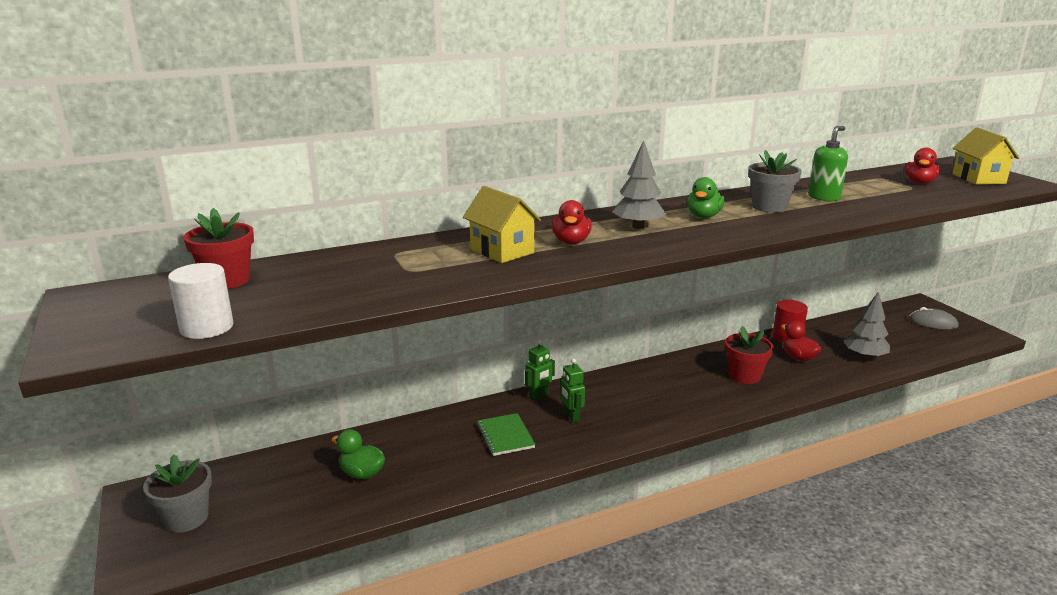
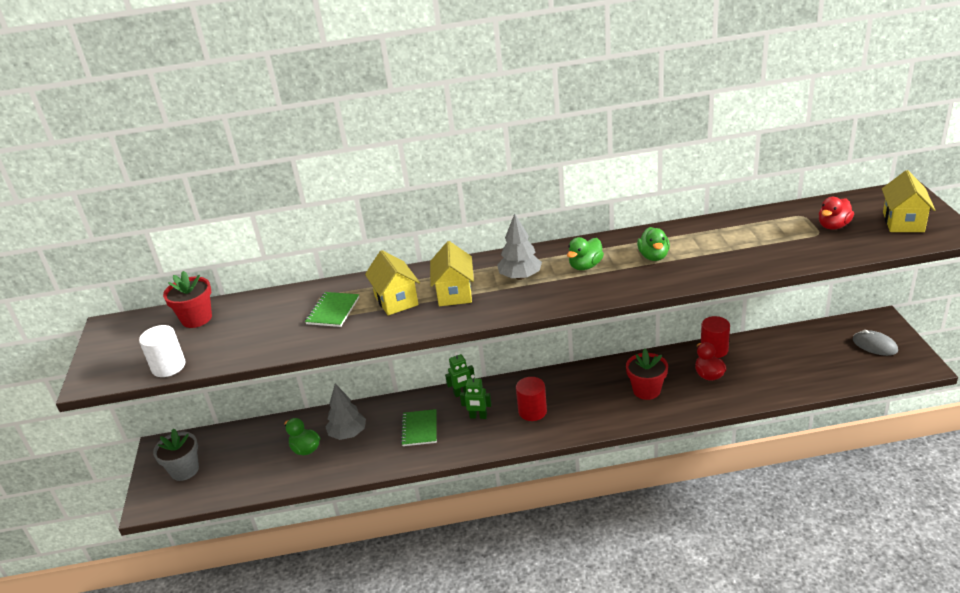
camera: 20 degrees right, 10 degrees up
red duck [552,200,592,244] -> yellow house [430,241,474,306]
green robot [560,358,585,423] -> green robot turned 75 degrees counterclockwise [460,374,492,419]
grey flower pot [748,150,802,213] -> green duck [637,227,670,261]
green soap dispenser [808,126,848,201] -> none
grey tree [844,292,890,359] -> grey tree moved to [325,384,366,440]
none -> green notebook [305,292,359,327]
none -> red cylinder [516,377,547,421]

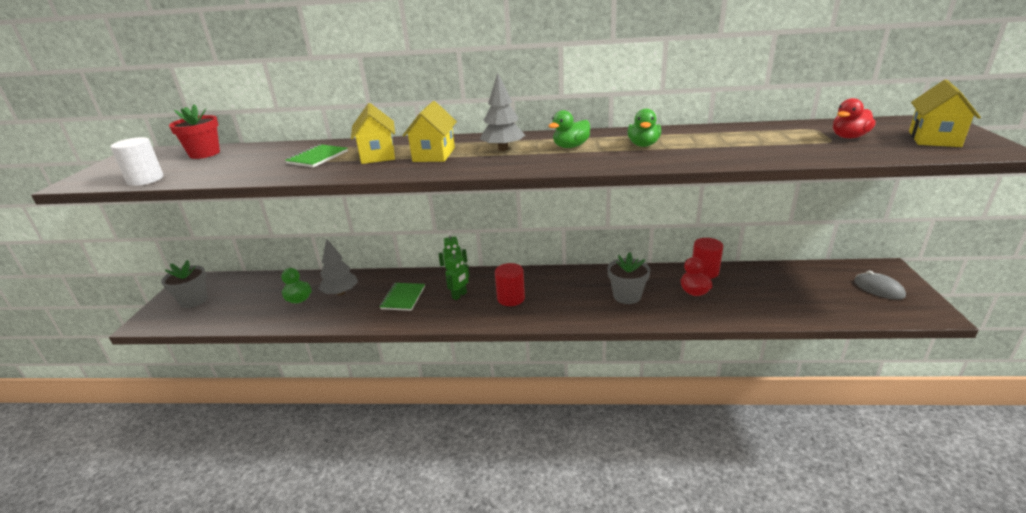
camera: 10 degrees right, 5 degrees down
green robot [460,374,492,419] -> green robot turned 75 degrees counterclockwise [445,250,470,300]
red flower pot [626,349,668,400] -> grey flower pot [607,252,650,304]

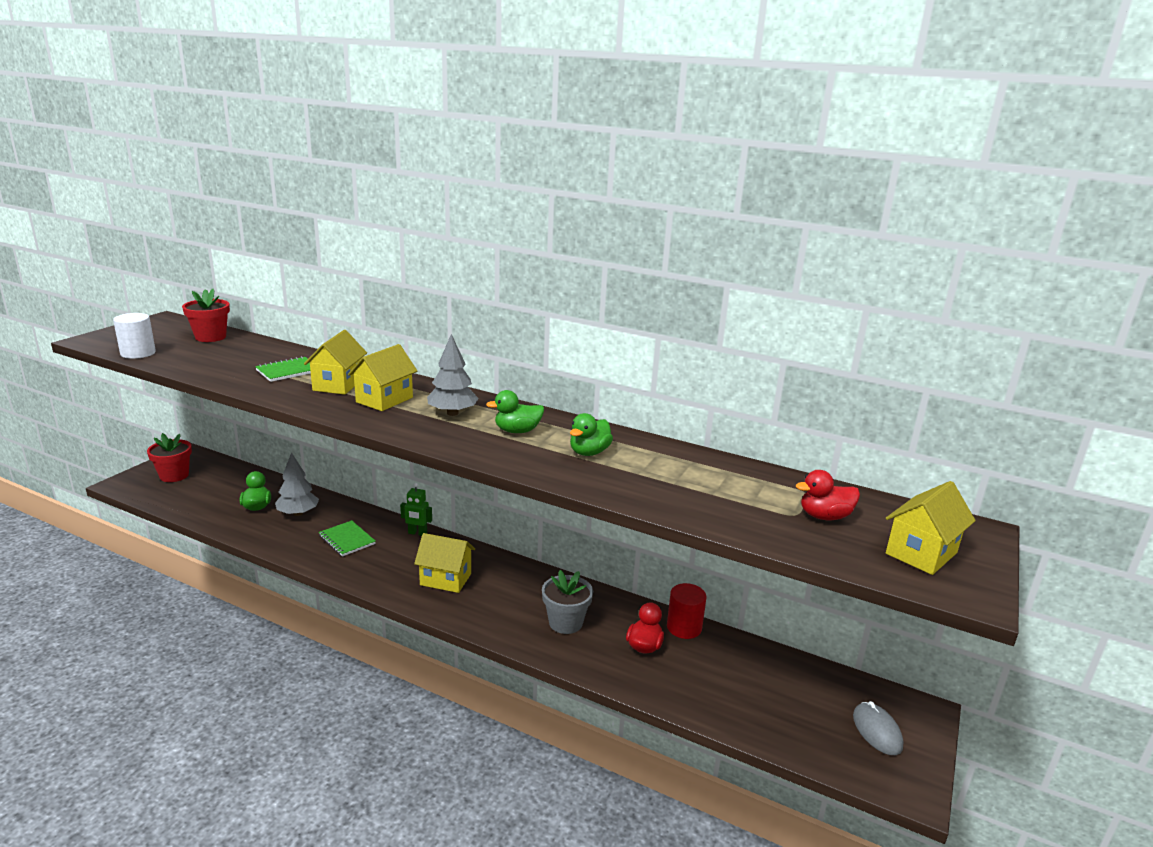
camera: 20 degrees right, 5 degrees down
grey flower pot [161,260,208,308] -> red flower pot [147,433,192,482]
green notebook [380,283,425,311] -> green notebook turned 75 degrees counterclockwise [319,520,376,557]
green robot [445,250,470,300] -> none
red cylinder [495,263,525,306] -> yellow house [414,533,475,593]

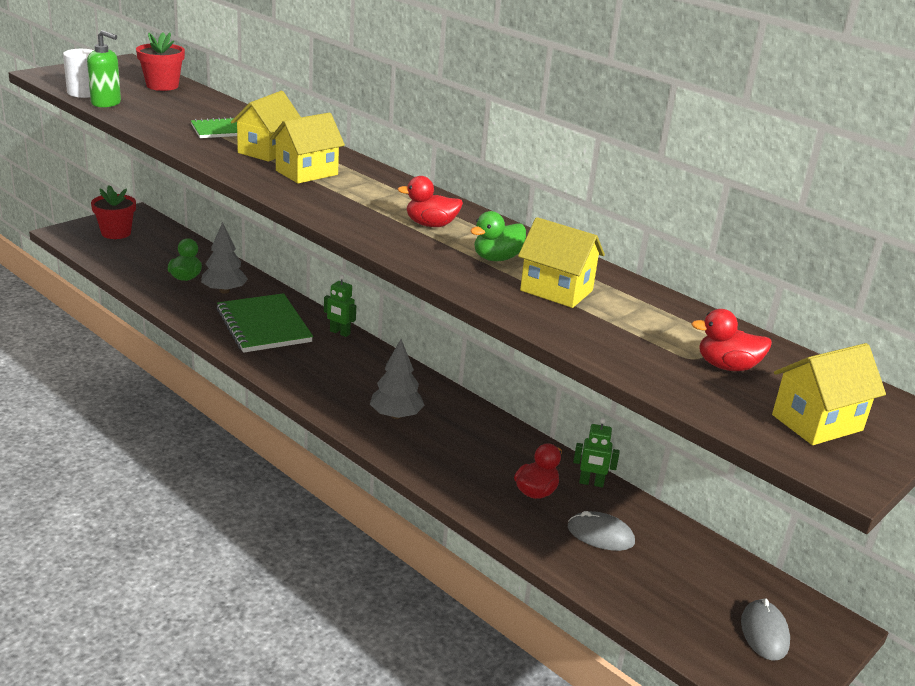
camera: 15 degrees right, 5 degrees up
green notebook [319,520,376,557] -> green notebook [217,293,313,353], size x1.75
yellow house [414,533,475,593] -> yellow house moved to [518,217,605,308]
grey tree [427,334,479,416] -> grey tree moved to [370,339,425,419]
green duck [486,390,544,433] -> red duck [397,176,463,227]
grey flower pot [542,570,593,634] -> none
red cylinder [667,583,707,639] -> green robot [573,418,620,488]
none -> green soap dispenser [87,30,121,108]
none -> grey mouse [568,511,635,551]

